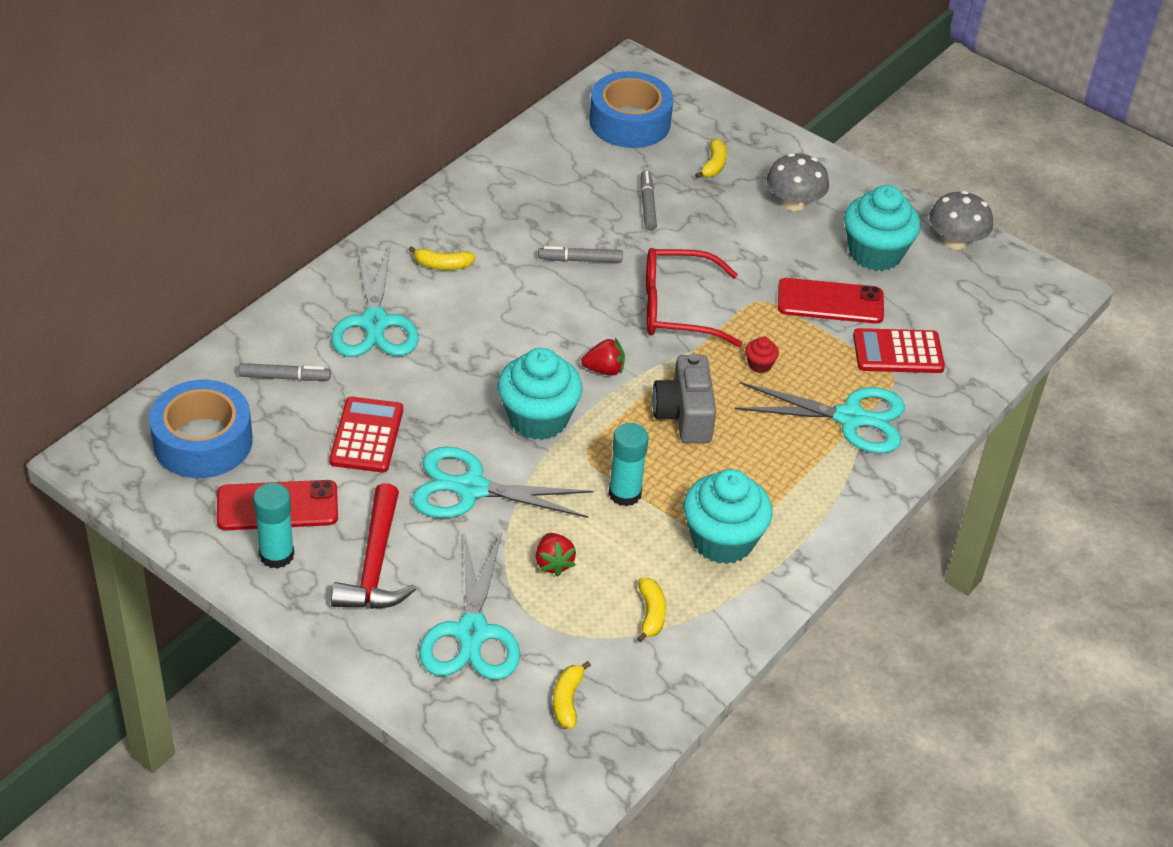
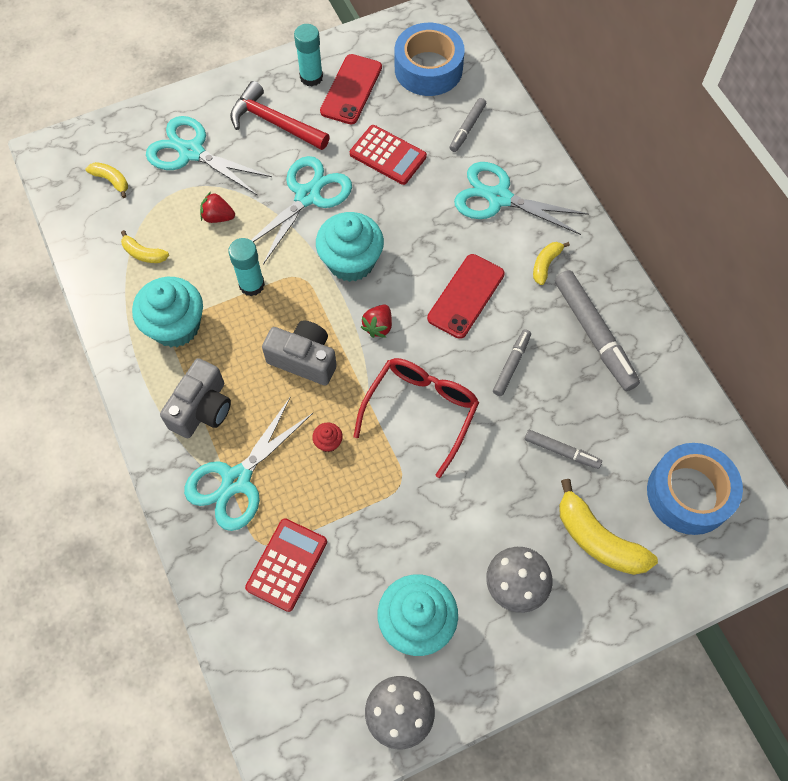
camera: 120 degrees right, 20 degrees up
yellow banana [695,138,727,178] -> yellow banana [559,479,658,575], size x1.87
red phone [778,278,884,324] -> red phone moved to [427,254,505,339]
none -> grey camera [160,358,231,438]
none -> grey marker [555,270,640,391]

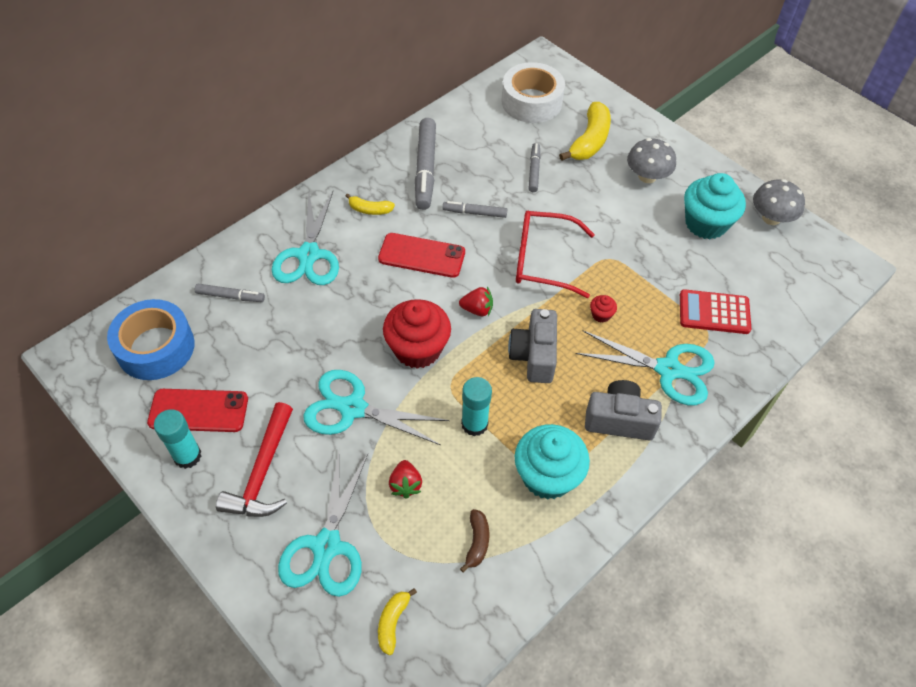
camera: 110 degrees left, 10 degrees down
yellow banana [121,230,169,263] -> brown banana [460,509,489,573]
turquoise cupcake [316,212,384,282] -> red cupcake [383,299,451,369]
red calculator [350,125,427,185] -> none
grey marker [555,270,640,391] -> grey marker turned 135 degrees clockwise [415,118,436,210]
blue tape [647,443,743,535] -> white tape [501,62,565,123]

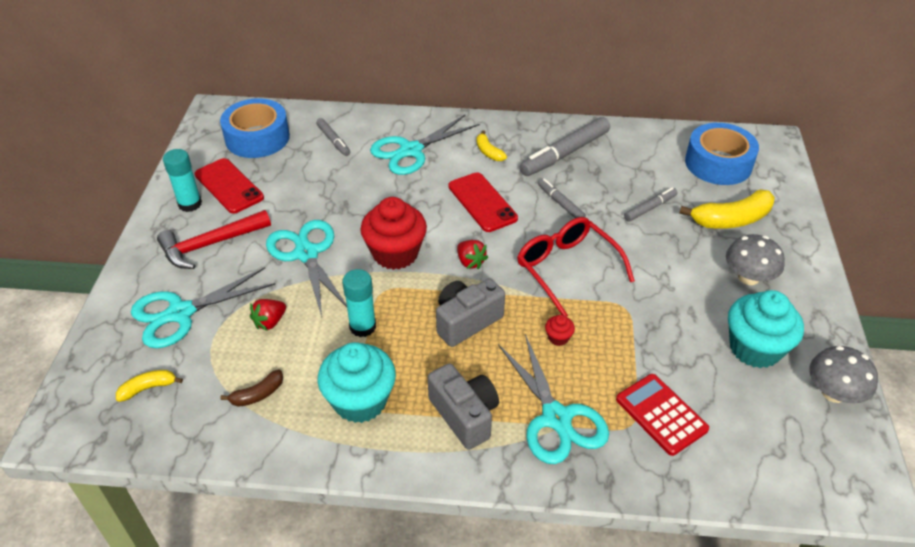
camera: 50 degrees right, 10 degrees down
white tape [501,62,565,123] -> blue tape [685,123,759,185]

